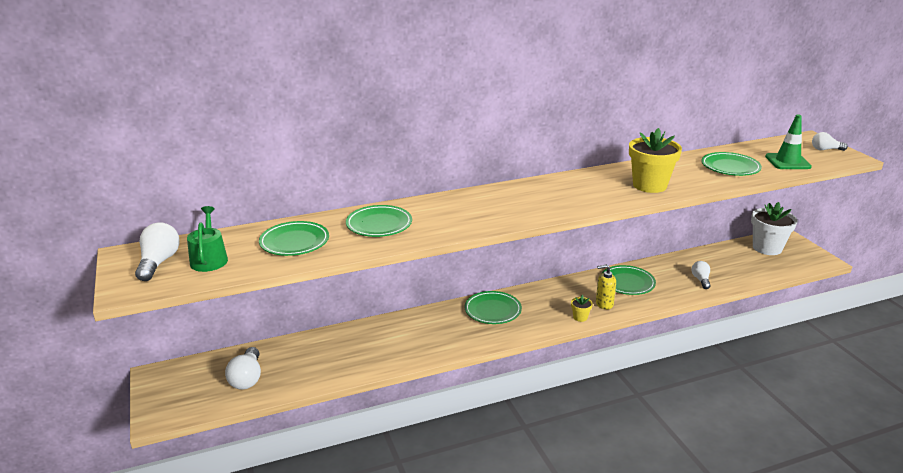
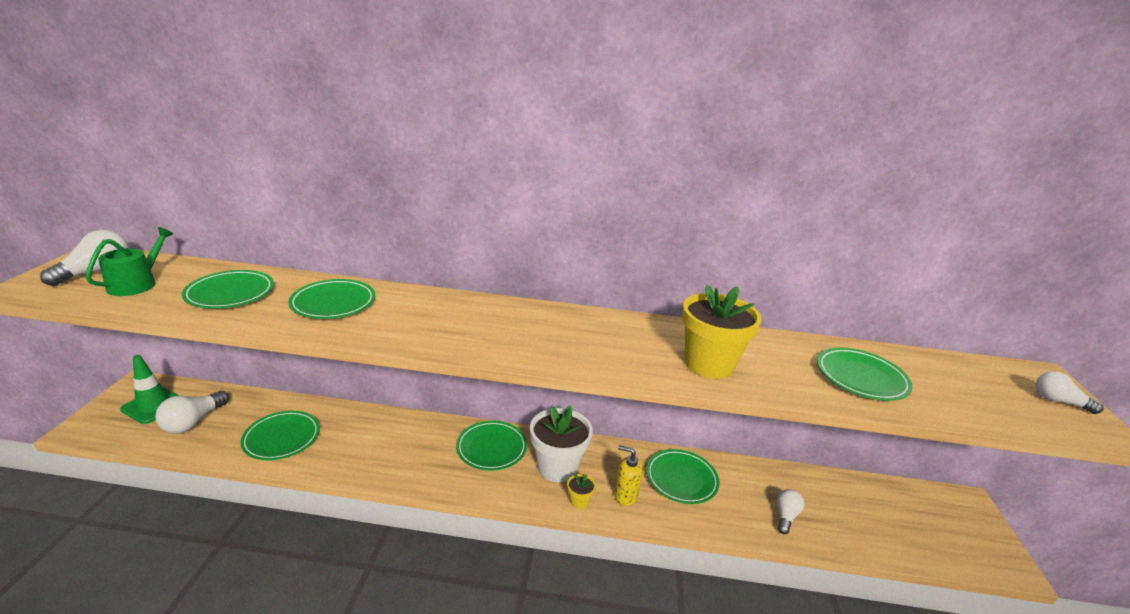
camera: 25 degrees right, 0 degrees up
white flower pot [751,202,798,255] -> white flower pot moved to [530,405,593,482]
green traffic cone [765,114,812,169] -> green traffic cone moved to [120,355,179,424]
none -> green plate [240,411,320,460]

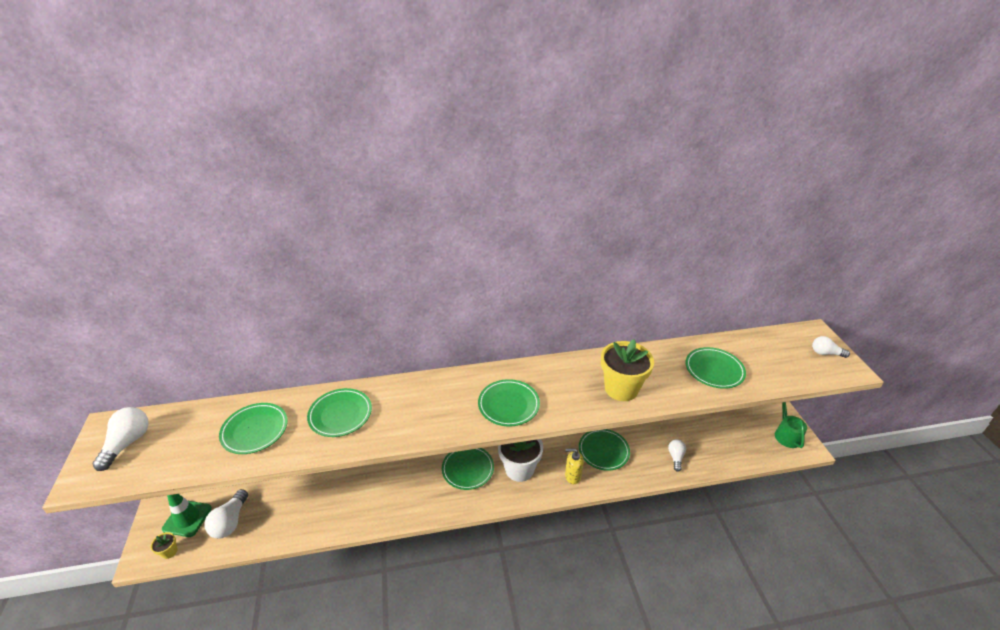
camera: 15 degrees left, 10 degrees up
green watering can [86,227,173,296] -> green watering can moved to [775,402,807,448]
green plate [240,411,320,460] -> green plate moved to [478,379,540,426]
yellow flower pot [567,474,596,509] -> yellow flower pot moved to [150,532,178,559]

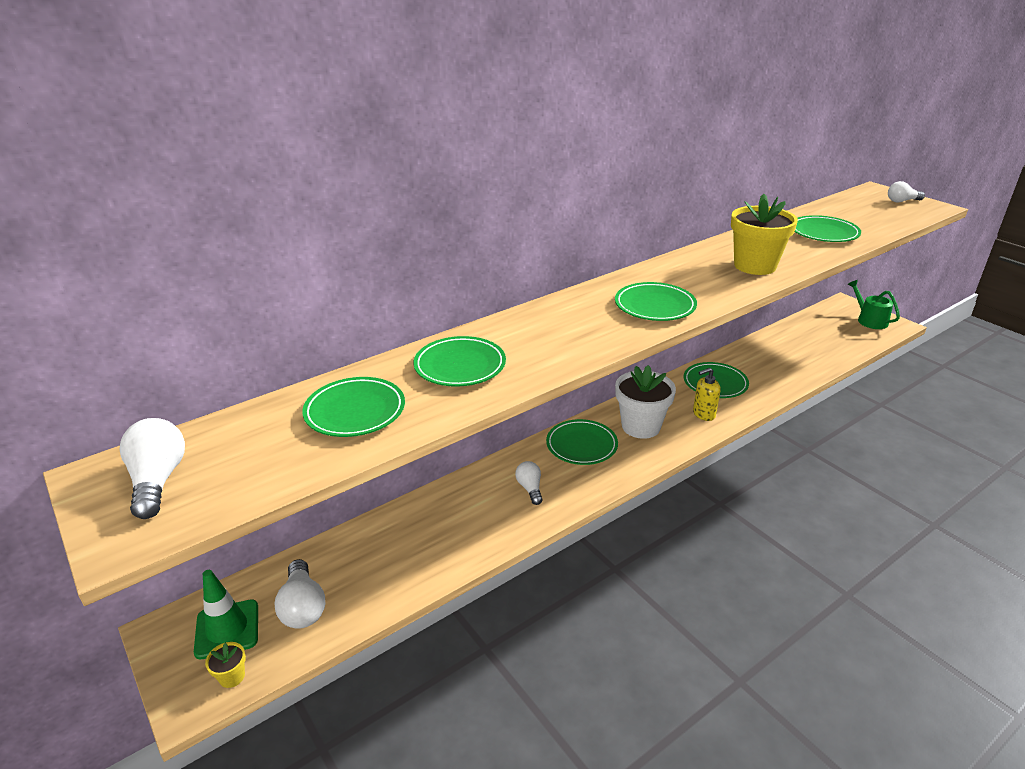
camera: 25 degrees left, 5 degrees down
white light bulb [668,439,686,472] -> white light bulb moved to [515,461,543,505]

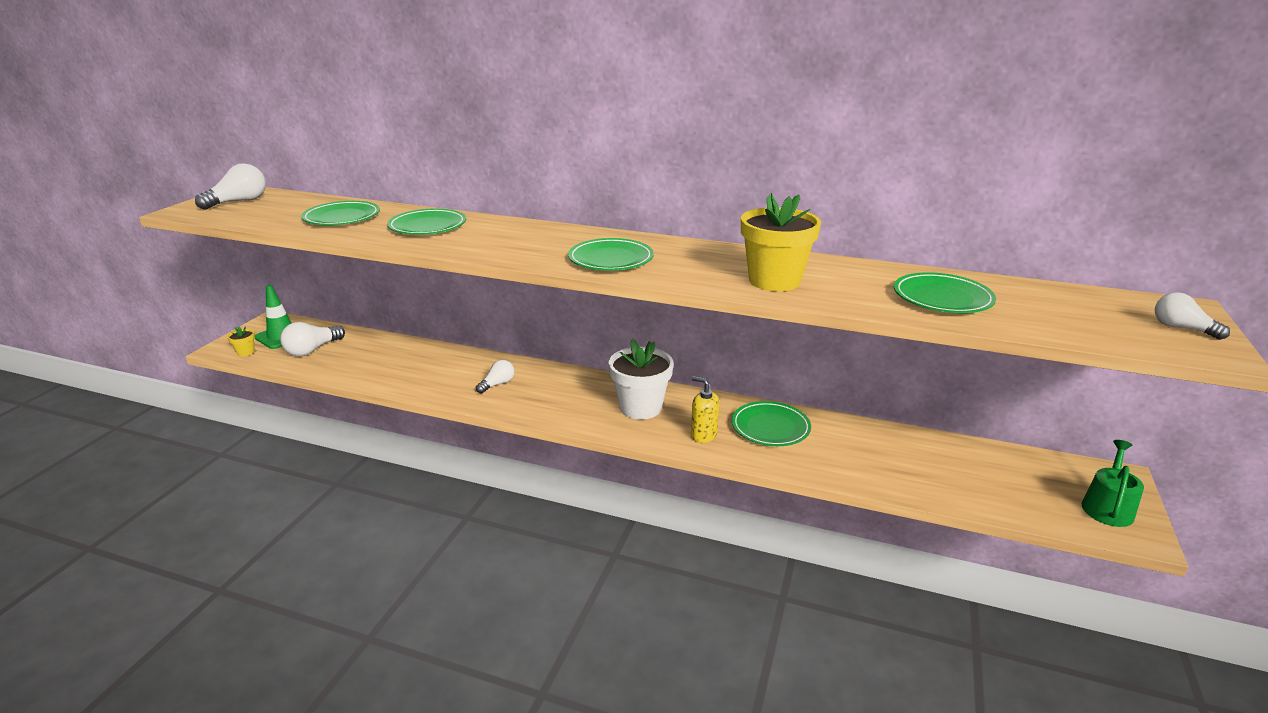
camera: 55 degrees right, 5 degrees down
green plate [546,419,618,465] -> none

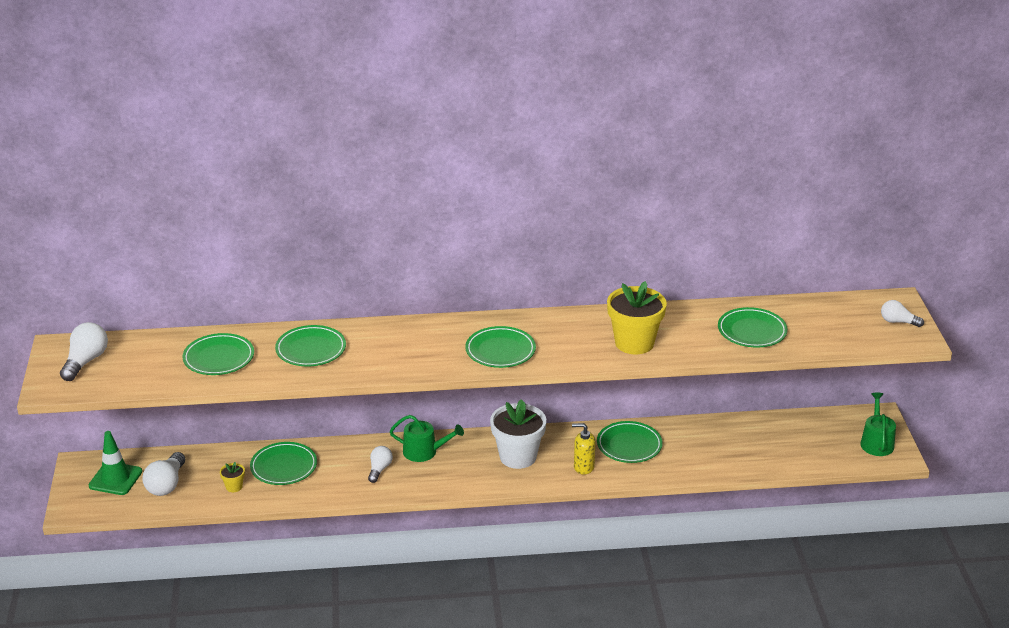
camera: 25 degrees left, 5 degrees up
yellow flower pot [227,326,255,356] -> yellow flower pot moved to [220,462,245,492]
none -> green plate [250,442,317,485]
none -> green watering can [390,415,464,462]

